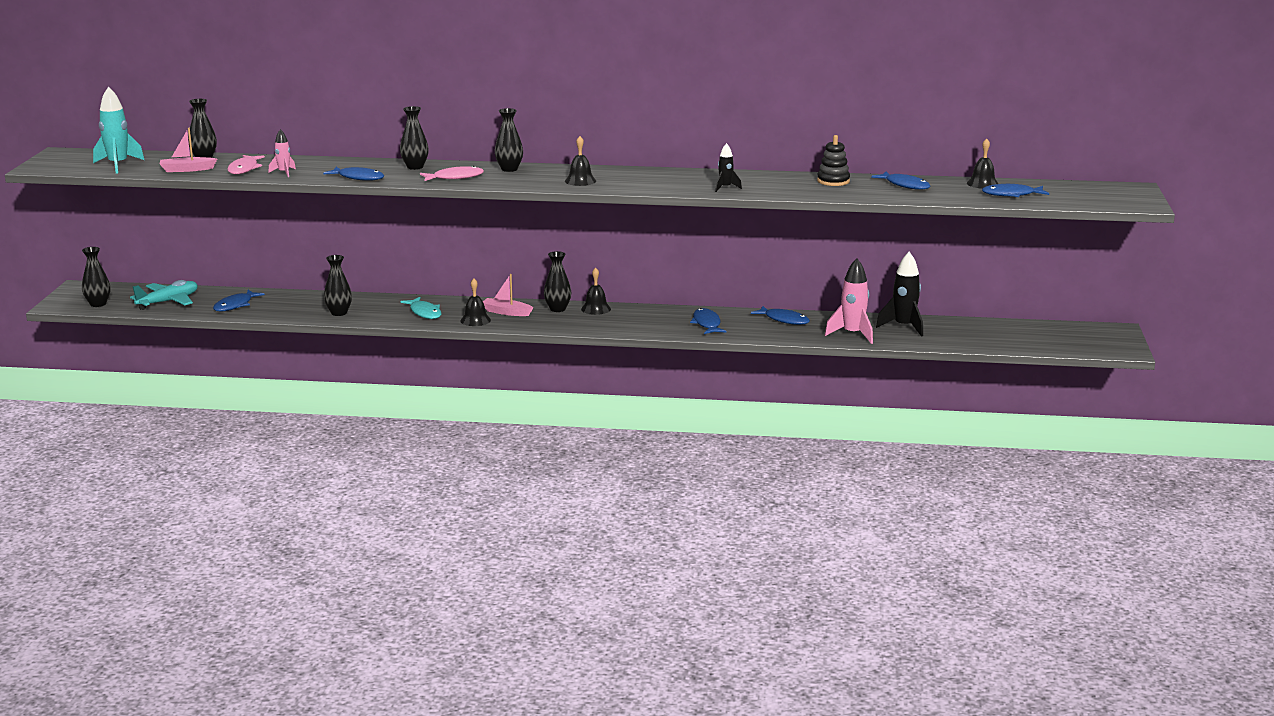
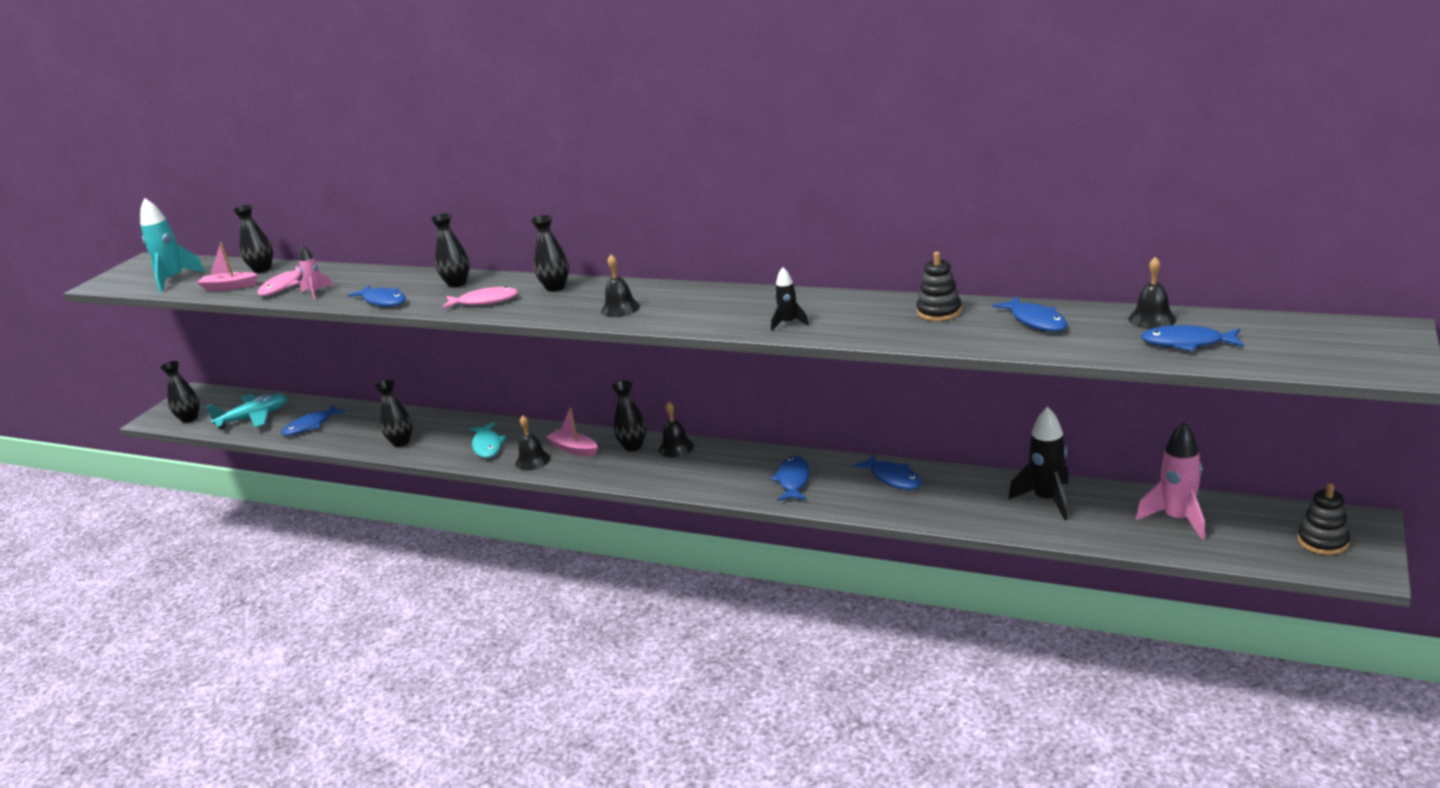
camera: 20 degrees right, 5 degrees up
pink rocket [825,258,873,344] -> pink rocket moved to [1136,422,1205,540]
none -> black stacking toy [1298,483,1350,555]

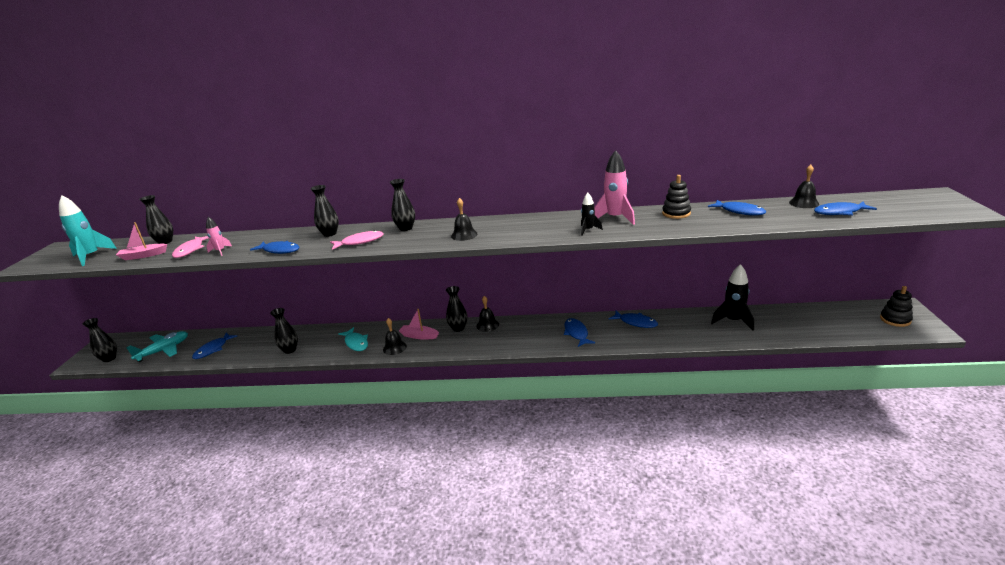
camera: 20 degrees left, 0 degrees up
pink rocket [1136,422,1205,540] -> pink rocket moved to [594,150,635,225]

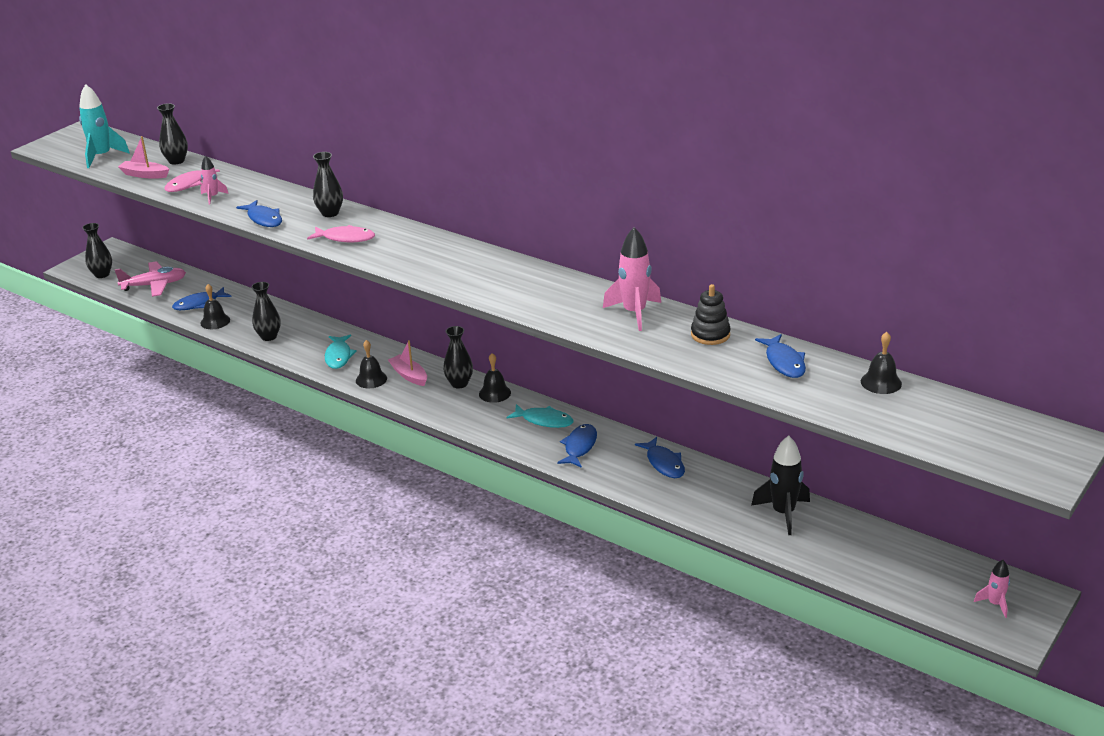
camera: 30 degrees right, 5 degrees up
turquoise plane [126,331,188,362] -> pink plane [115,261,186,297]
black vase [390,179,415,231] -> none
black bell [451,198,478,241] -> black bell moved to [200,284,230,329]
black rocket [581,193,603,236] -> none
blue fish [814,202,877,215] -> none
black stacking toy [880,286,913,327] -> pink rocket [974,560,1010,618]
none -> turquoise fish [506,404,573,428]

